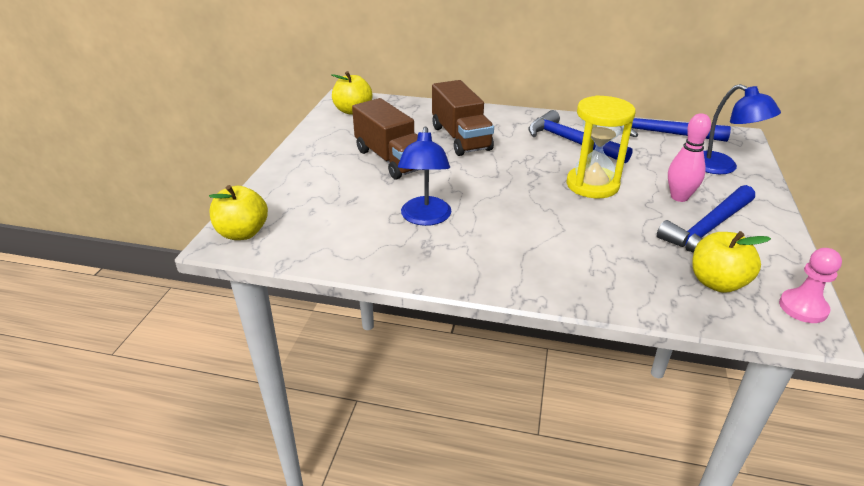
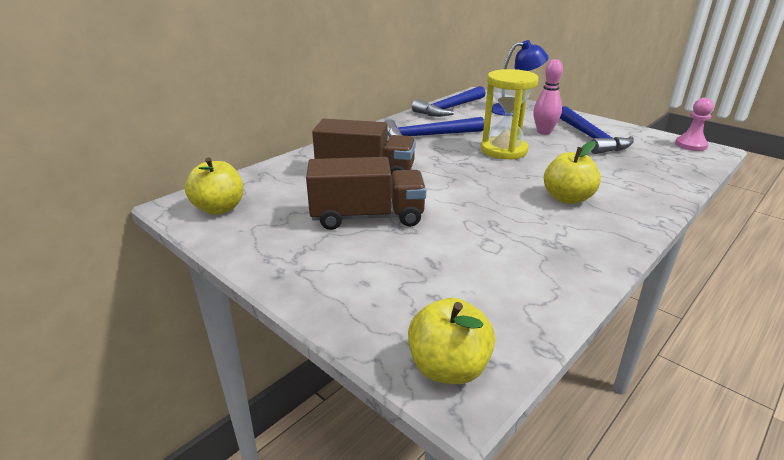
camera: 60 degrees left, 5 degrees down
blue lamp [398,126,452,226] -> none
yellow apple [692,231,771,293] -> yellow apple moved to [544,141,601,204]

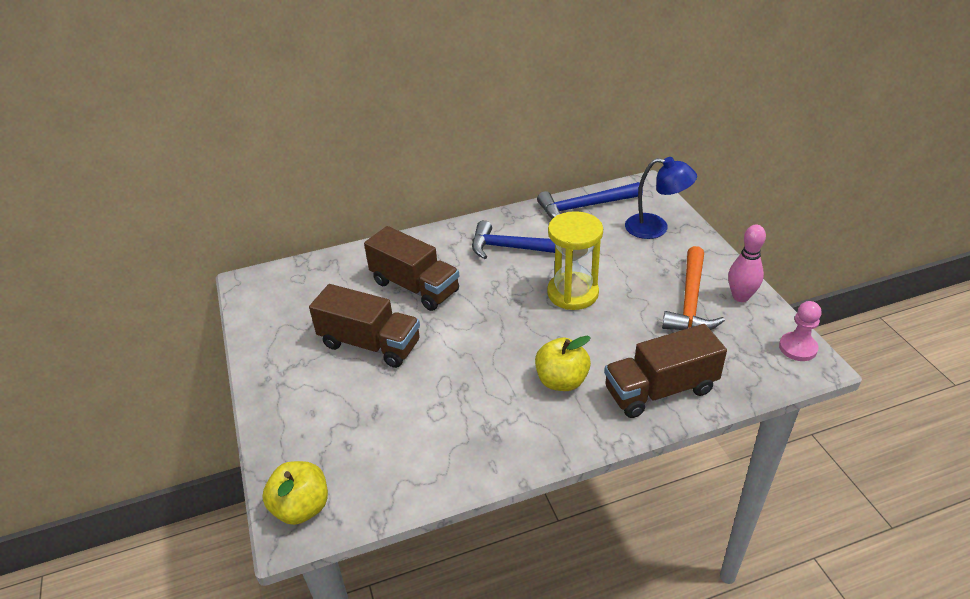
camera: 30 degrees right, 10 degrees up
yellow apple [185,157,243,215] -> none
pink bowling pin [533,59,563,135] -> pink bowling pin moved to [728,225,766,302]
blue hammer [560,106,634,154] -> orange hammer [662,246,725,330]
none -> brown truck [604,324,727,418]

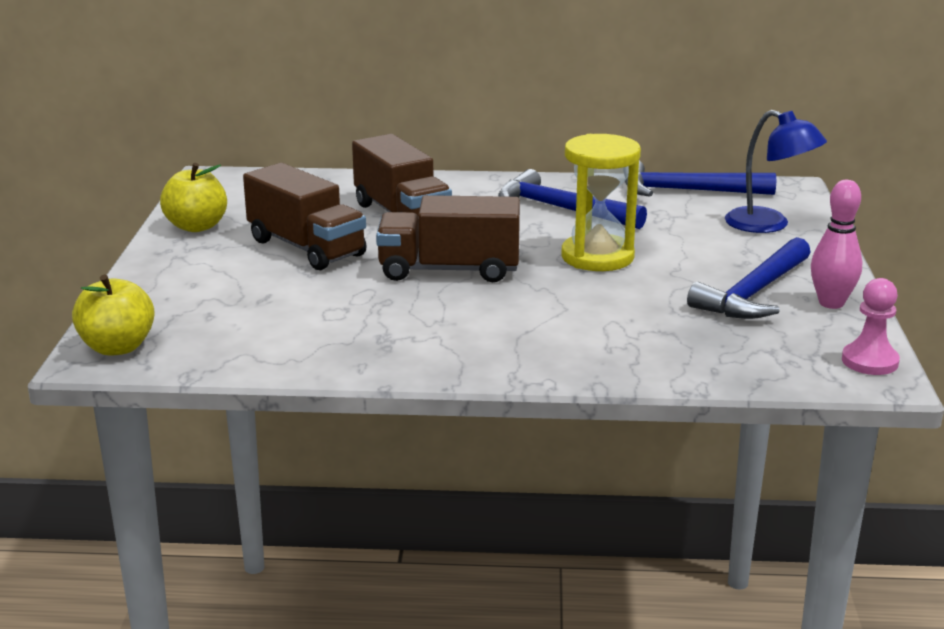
camera: 20 degrees right, 15 degrees down
yellow apple [535,336,591,391] -> yellow apple moved to [160,163,227,232]
brown truck [604,324,727,418] -> brown truck moved to [376,195,520,282]
orange hammer [662,246,725,330] -> blue hammer [687,237,810,319]

